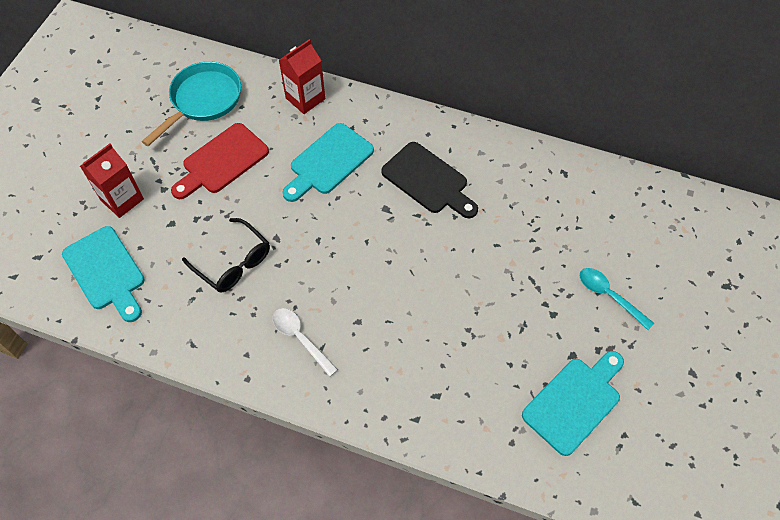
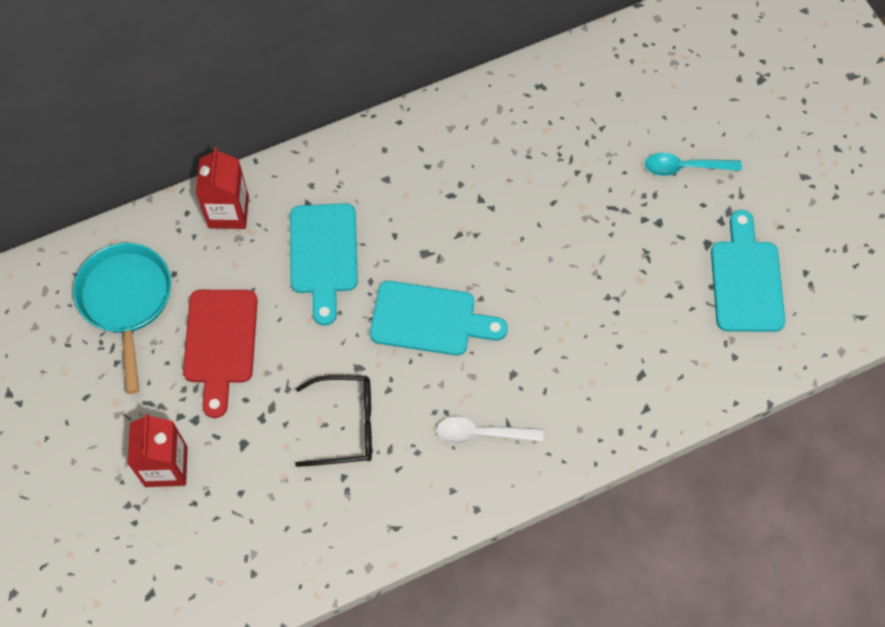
camera: 45 degrees left, 5 degrees up
turquoise cutting board [62,226,145,322] -> turquoise cutting board moved to [370,281,508,355]
black cutting board [381,142,478,218] -> none

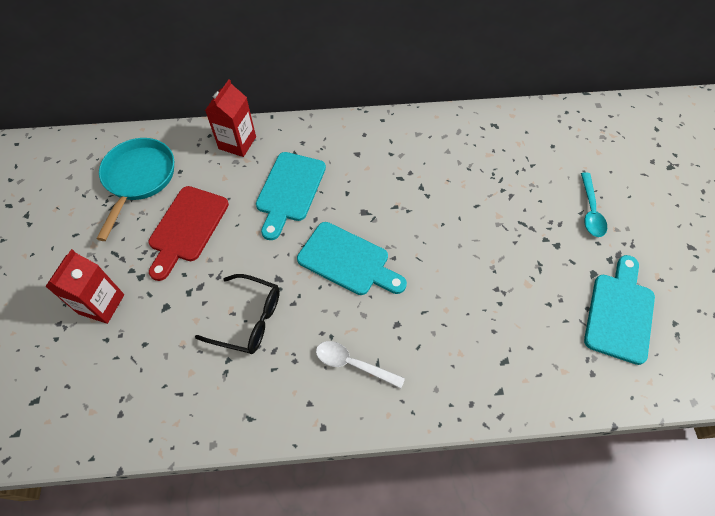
camera: 20 degrees right, 5 degrees down
turquoise spoon [645,152,742,176] -> turquoise spoon turned 105 degrees counterclockwise [581,172,607,237]

